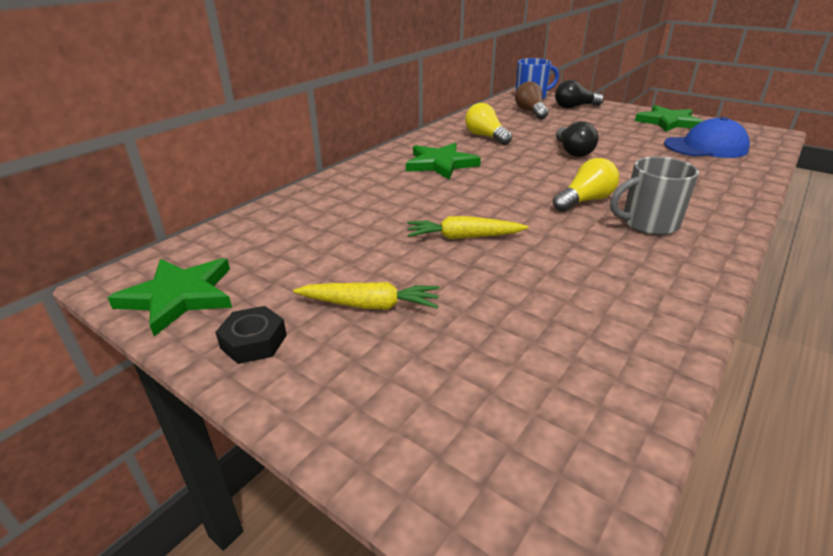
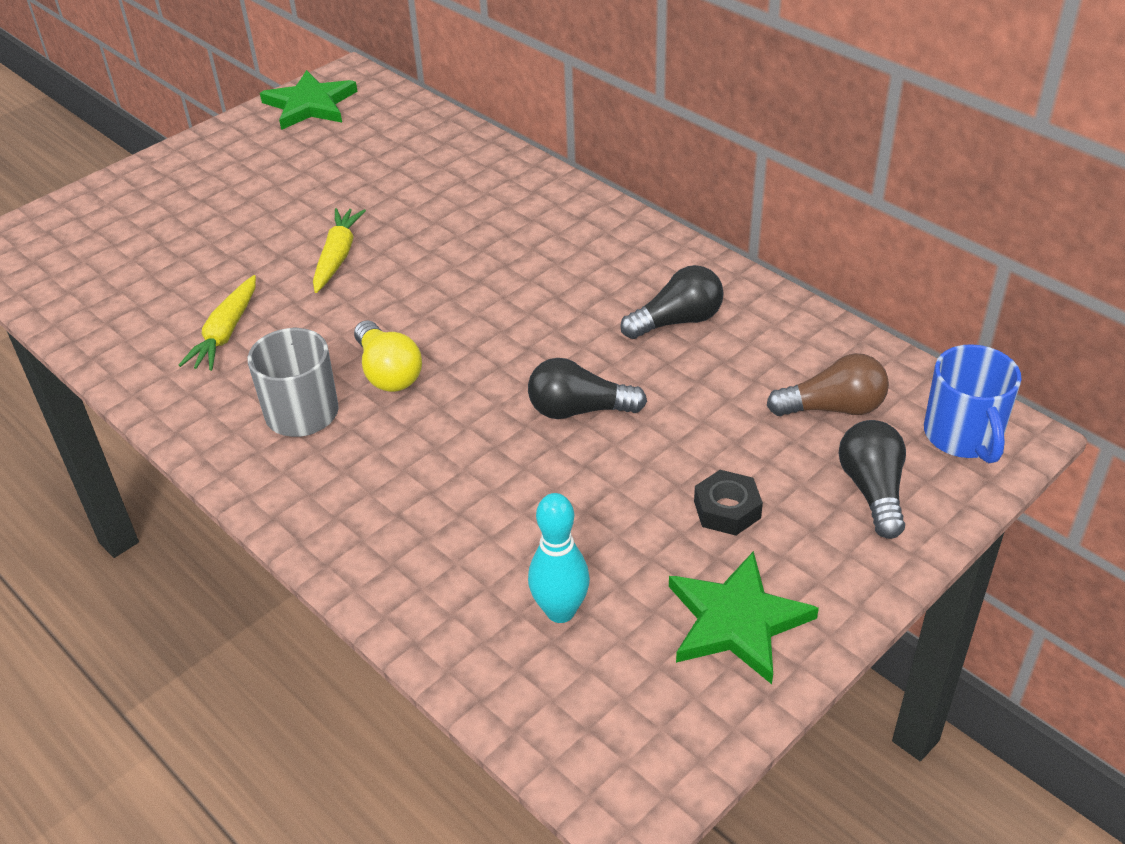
camera: 100 degrees right, 10 degrees up
black nut [215,306,287,364] -> black nut moved to [694,470,763,536]
yellow carrot [293,282,439,310] -> yellow carrot moved to [179,275,256,371]
green star [406,143,481,179] -> none
yellow light bulb [465,103,512,145] -> black light bulb [620,265,724,339]
blue cap [664,117,750,158] -> turquoise bowling pin [528,493,590,623]

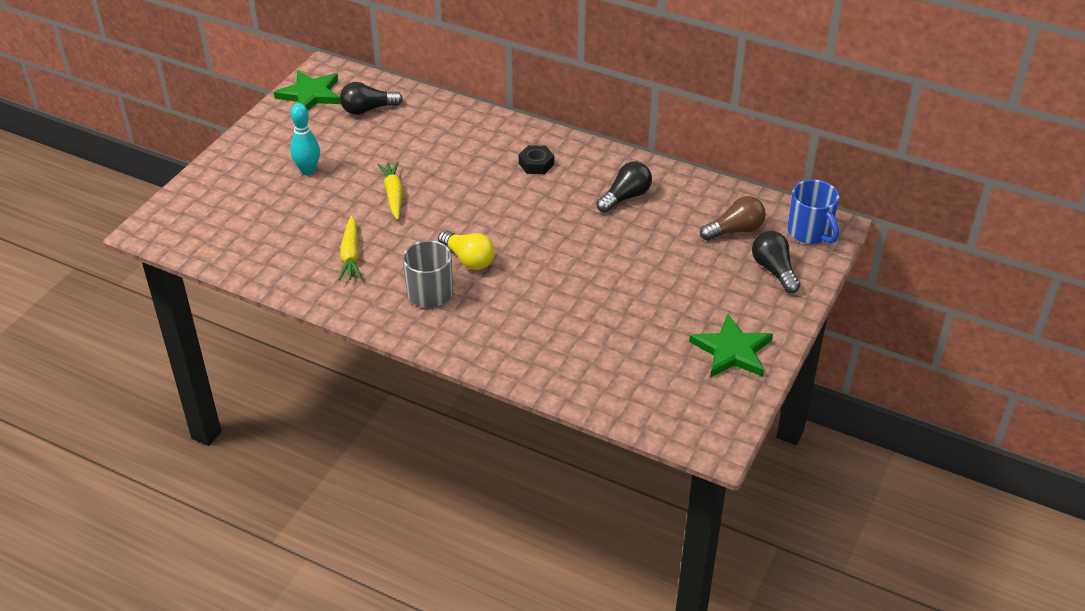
camera: 20 degrees left, 0 degrees up
black light bulb [528,358,647,419] -> black light bulb moved to [340,82,403,115]
turquoise bowling pin [528,493,590,623] -> turquoise bowling pin moved to [290,103,320,175]
black nut [694,470,763,536] -> black nut moved to [519,145,554,174]

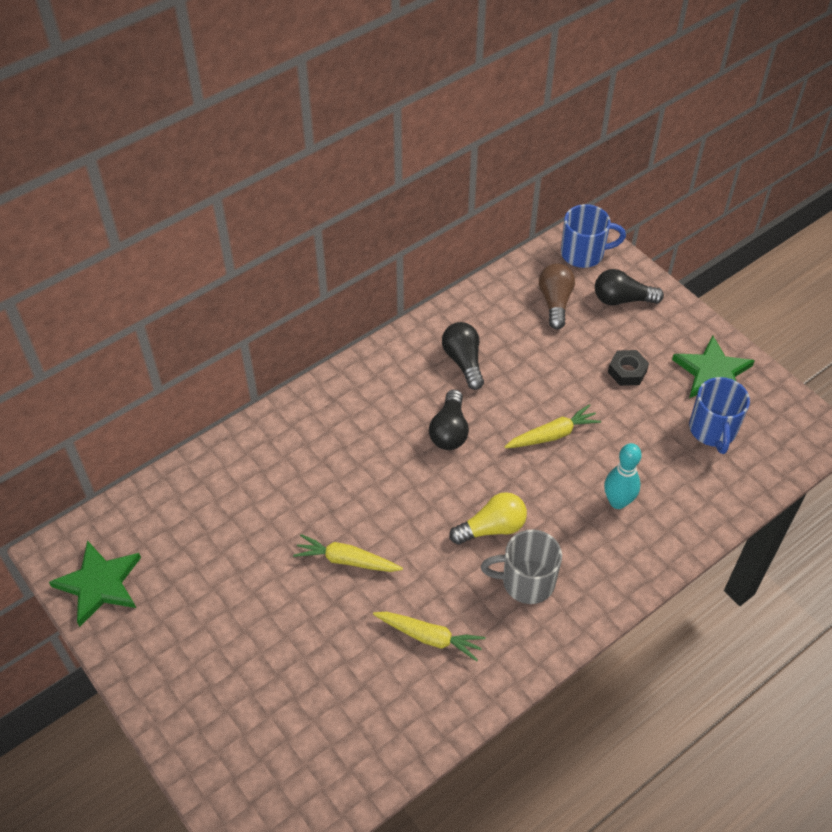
camera: 65 degrees left, 10 degrees up
turquoise bowling pin [290,103,320,175] -> turquoise bowling pin moved to [604,443,642,509]
black light bulb [340,82,403,115] -> black light bulb moved to [429,389,469,450]
black nut [519,145,554,174] -> black nut moved to [608,350,649,386]
none -> yellow carrot [505,404,601,448]
none -> blue mug [689,377,750,454]

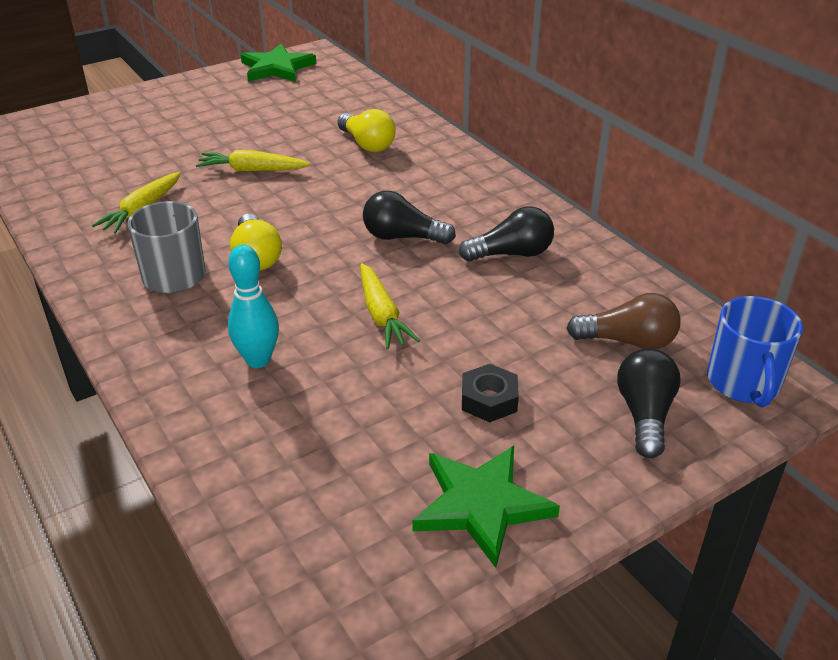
camera: 95 degrees right, 15 degrees down
yellow carrot [293,534,403,572] -> yellow carrot turned 105 degrees counterclockwise [196,150,310,171]
blue mug [689,377,750,454] -> none
none -> yellow light bulb [338,109,396,152]

